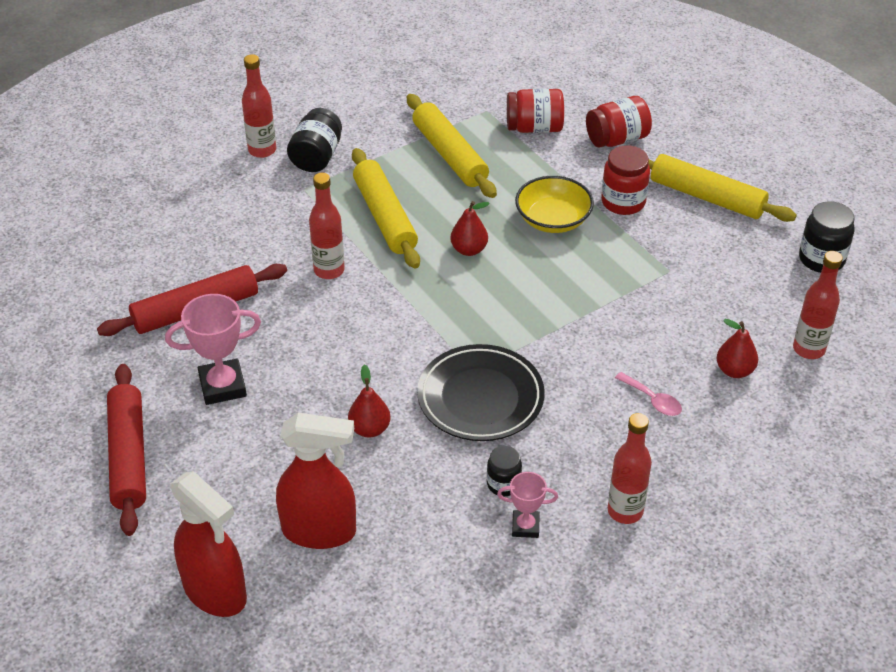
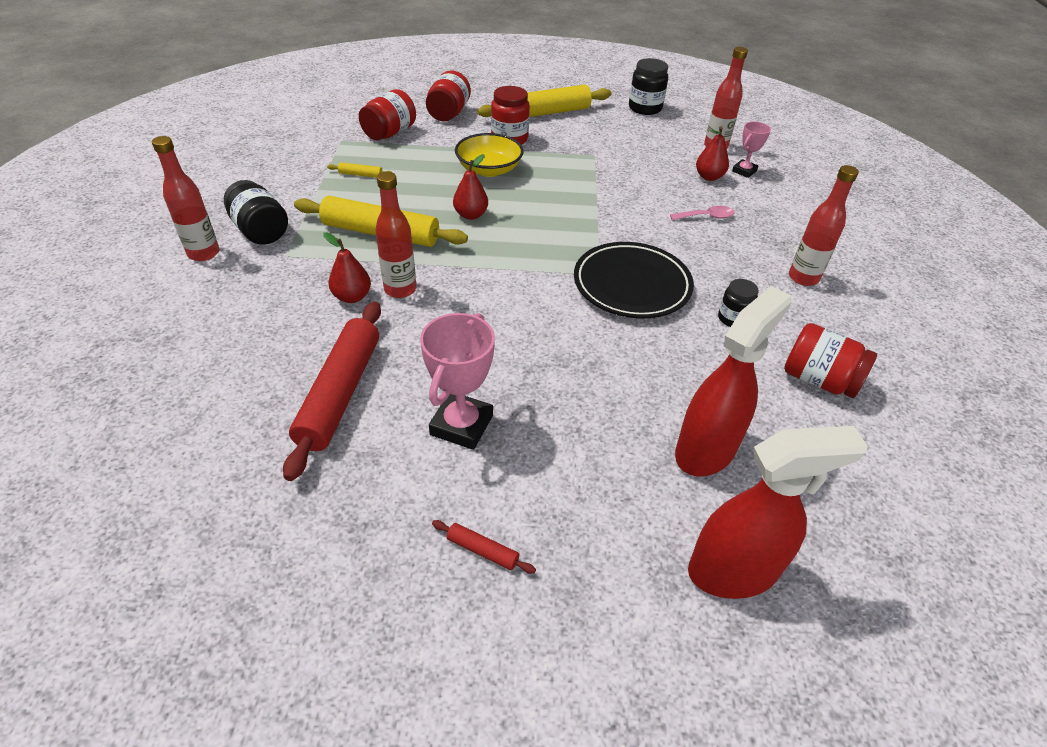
camera: 55 degrees left, 0 degrees up
red rolling pin [107,364,146,536] -> red rolling pin [432,520,536,574], size x0.41
red pear [348,364,391,438] -> red pear moved to [323,232,371,303]
yellow rolling pin [407,94,497,198] -> yellow rolling pin [327,162,391,178], size x0.41
pink trophy [497,472,558,538] -> pink trophy moved to [732,122,771,178]
none -> red jar [784,323,877,398]

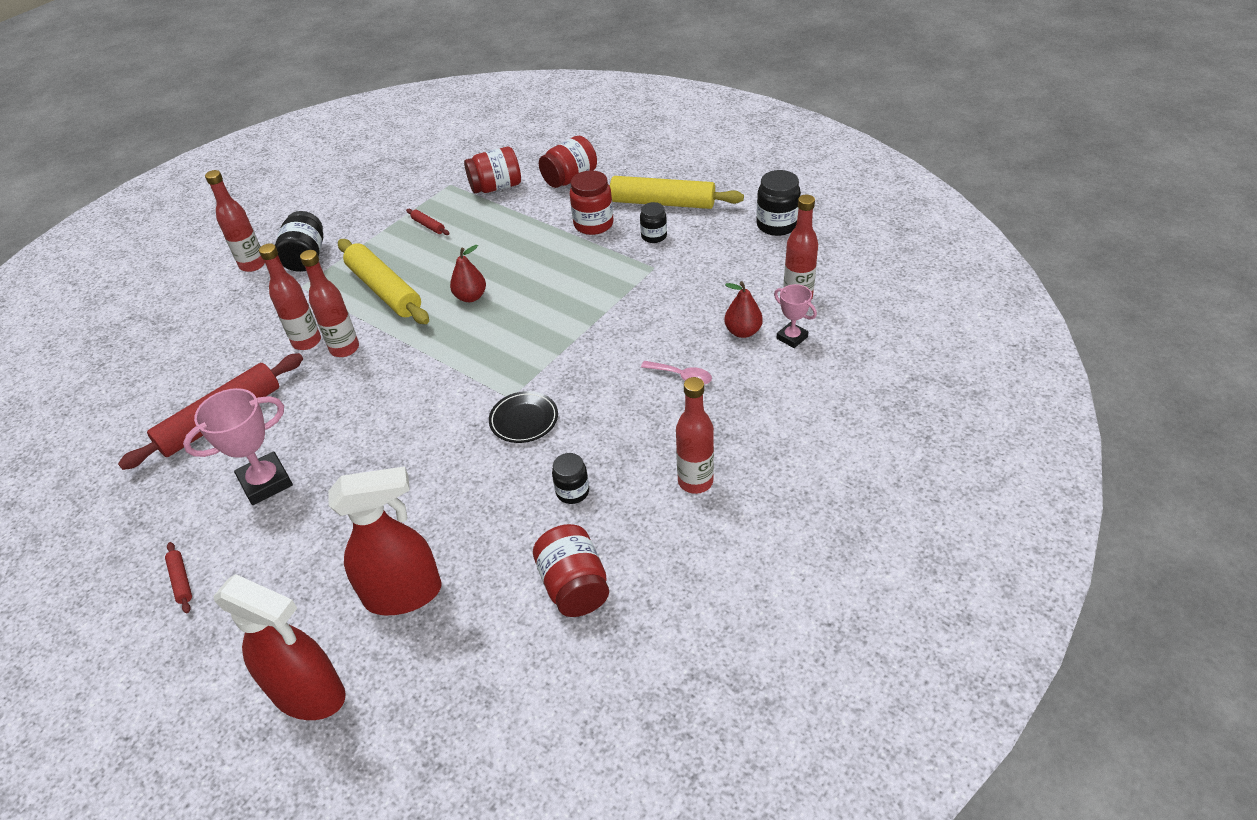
camera: 40 degrees right, 0 degrees up
red pear [323,232,371,303] -> red bottle [259,243,321,350]
yellow rolling pin [327,162,391,178] -> red rolling pin [406,209,450,235]
yellow bowl [455,133,524,177] -> none
black plate [574,242,694,318] -> black plate [489,391,558,443], size x0.56
pink trophy [732,122,771,178] -> pink trophy turned 60 degrees clockwise [774,284,817,348]
none -> black jar [640,202,667,243]

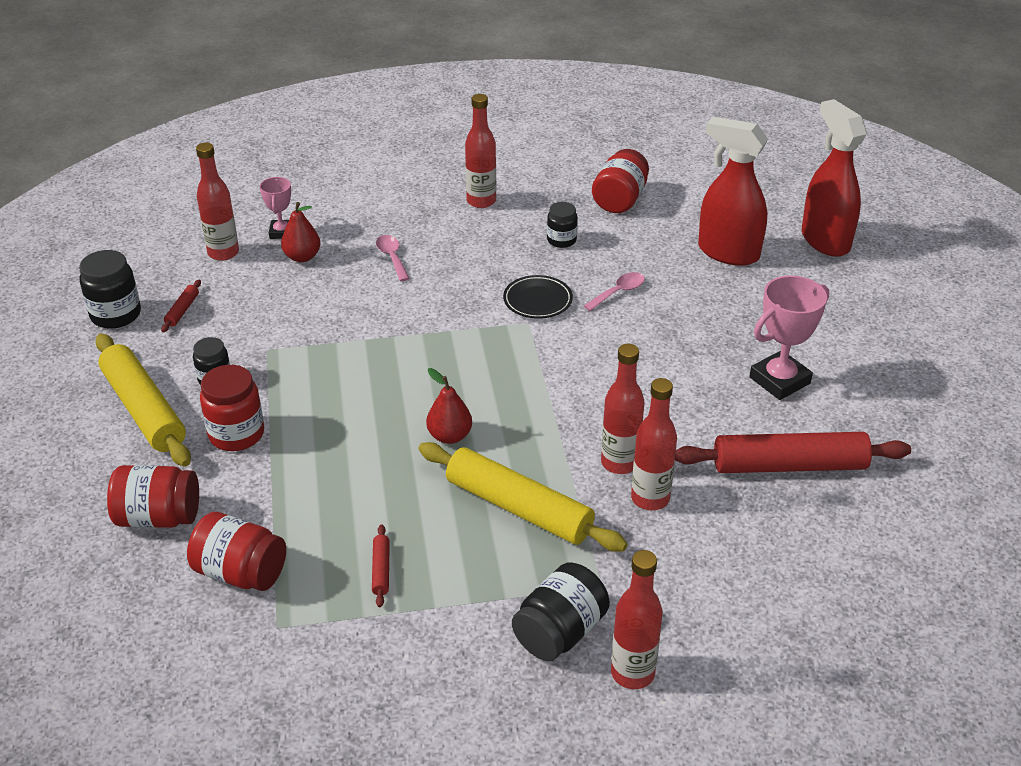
camera: 140 degrees left, 5 degrees down
red rolling pin [165,542,192,613] -> red rolling pin moved to [161,280,201,332]
pink trophy [183,388,293,505] -> pink trophy turned 45 degrees counterclockwise [749,275,829,400]
yellow rolling pin [338,239,429,324] -> yellow rolling pin turned 60 degrees counterclockwise [418,442,628,552]
none -> pink spoon [584,272,645,311]

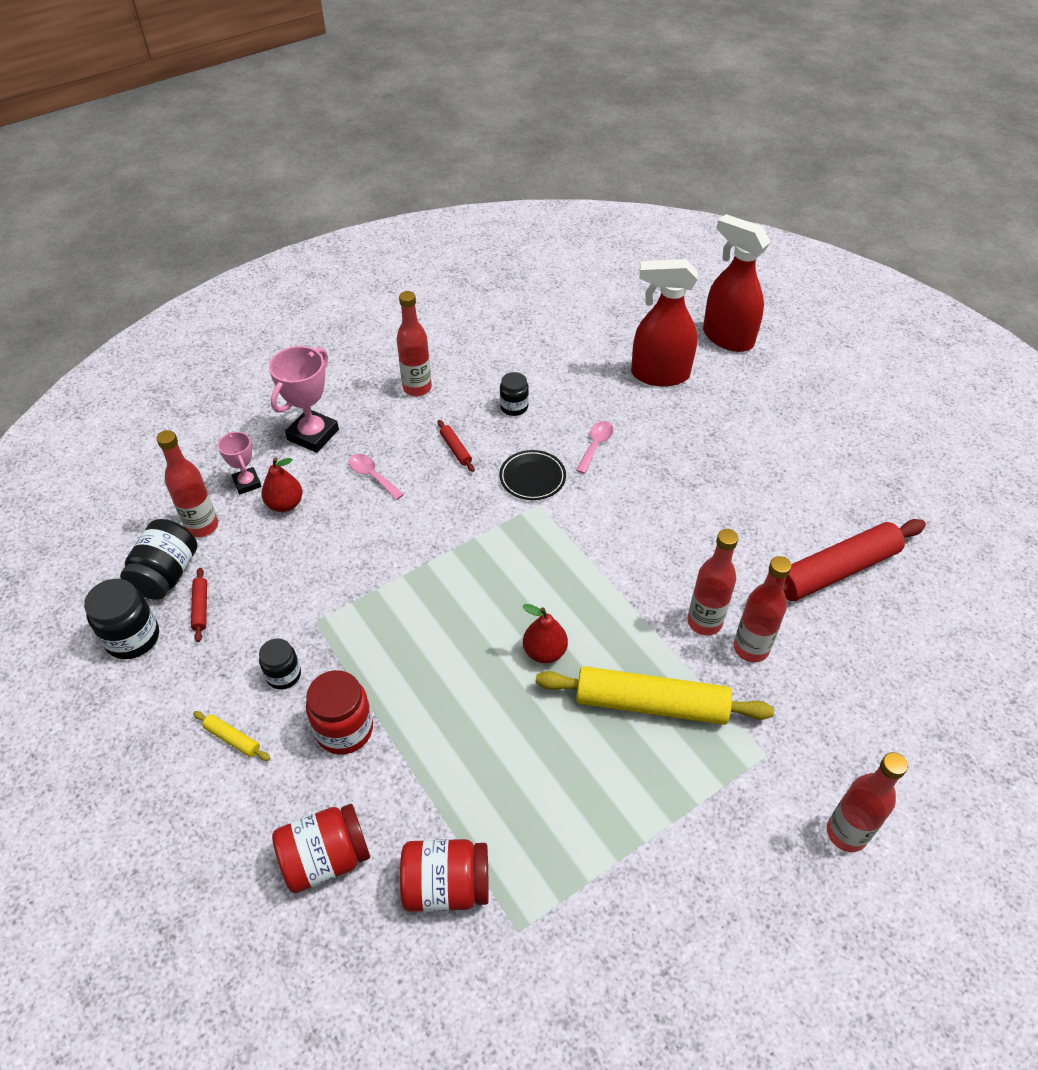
camera: 25 degrees left, 10 degrees up
yellow rolling pin [95,334,191,467] -> yellow rolling pin [193,711,270,761], size x0.41
red rolling pin [372,524,390,607] -> red rolling pin moved to [438,420,474,472]
black jar [512,562,610,661] -> black jar moved to [120,519,197,600]
red jar [592,149,649,213] -> none
pink trophy [749,275,829,400] -> pink trophy moved to [269,346,339,453]

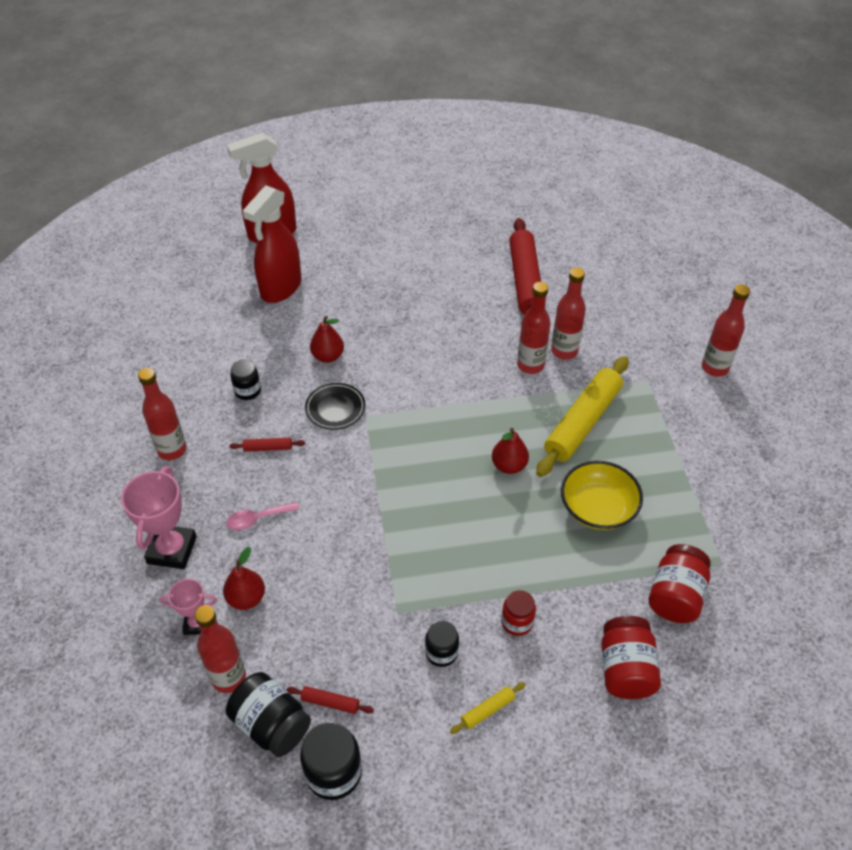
camera: 65 degrees left, 0 degrees up
pink trophy [269,346,339,453] -> pink trophy turned 45 degrees clockwise [121,466,197,569]
red jar [306,670,373,755] -> red jar [501,590,536,636], size x0.63
pink spoon [576,421,613,474] -> red pear [310,316,344,363]
none -> yellow bowl [561,461,643,530]

